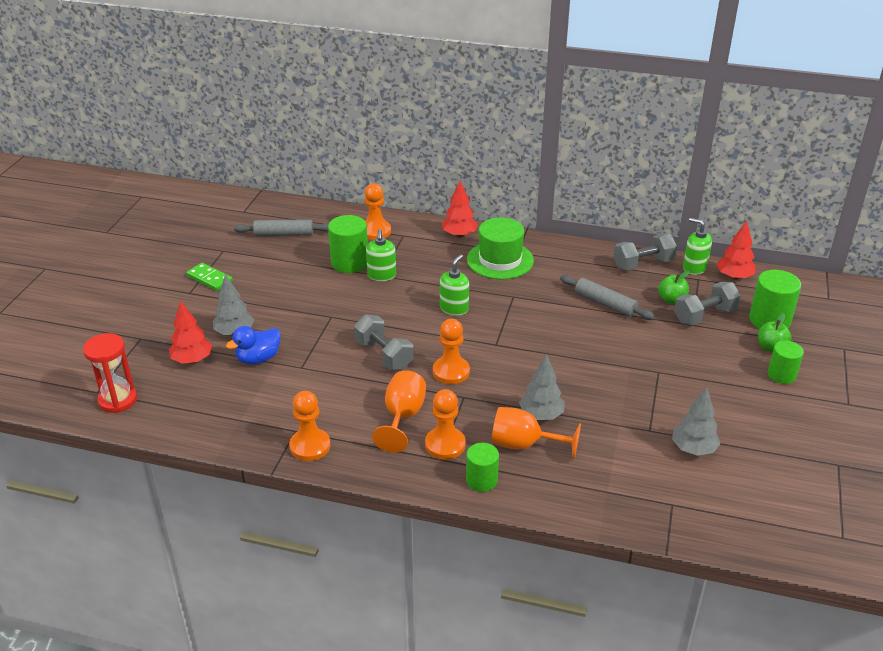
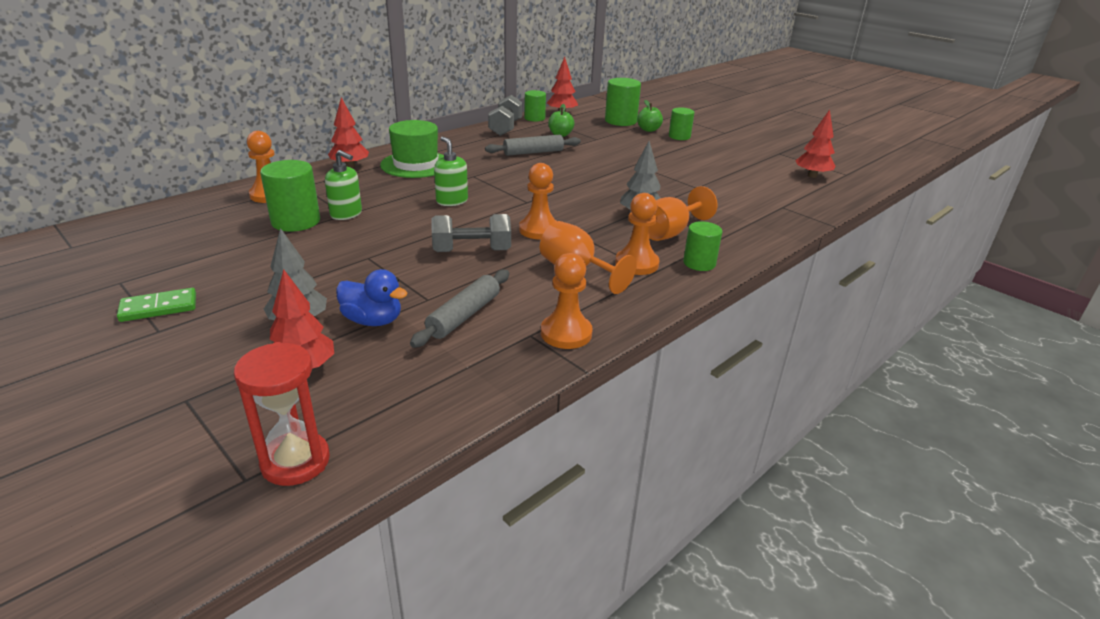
camera: 60 degrees left, 5 degrees down
blue duck [226,326,281,364] -> blue duck turned 60 degrees counterclockwise [336,269,408,326]
grey rolling pin [234,220,329,236] -> grey rolling pin moved to [410,270,509,348]
grey tree [672,388,721,456] -> none
grey dumbbell [674,282,741,325] -> none
green soap dispenser [683,218,712,275] -> green cylinder [524,90,546,122]
none -> red tree [795,110,835,178]

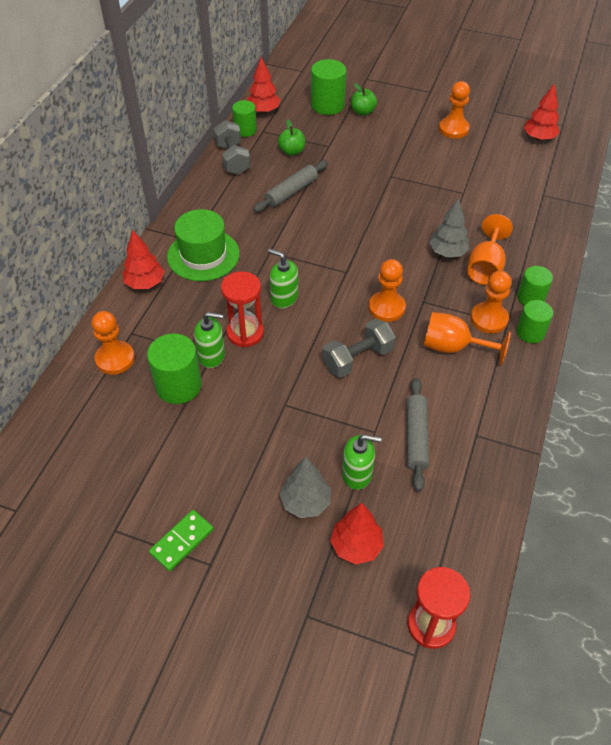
camera: 25 degrees left, 20 degrees up
blue duck [336,269,408,326] -> green soap dispenser [342,434,381,490]
orange pawn [541,253,593,349] -> orange pawn moved to [439,81,470,139]
green cylinder [669,107,695,140] -> green cylinder moved to [517,300,553,343]
none -> red hourglass [221,271,264,348]

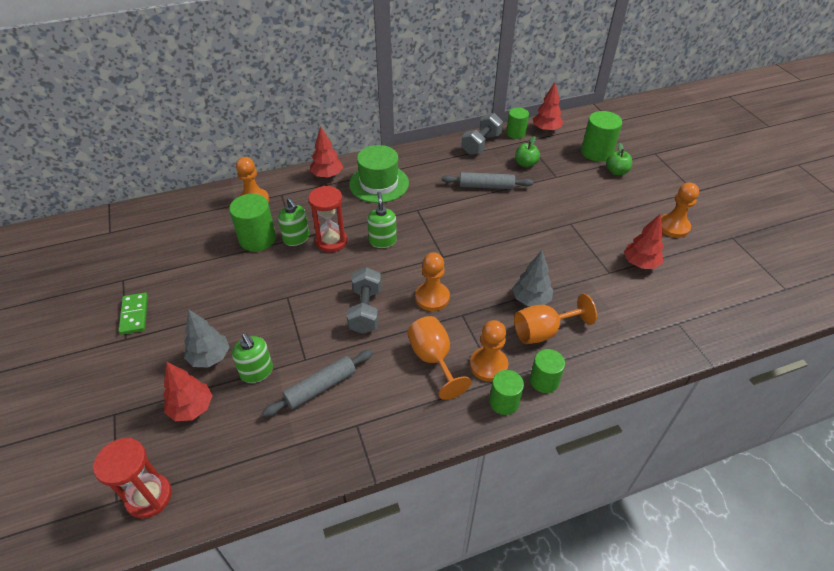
camera: 50 degrees right, 5 degrees down
green domino [149,510,213,571] -> green domino turned 75 degrees clockwise [118,292,148,335]
grey dumbbell [322,319,395,378] -> grey dumbbell turned 75 degrees clockwise [347,267,381,334]
red tree [524,83,560,141] -> red tree moved to [624,213,664,269]

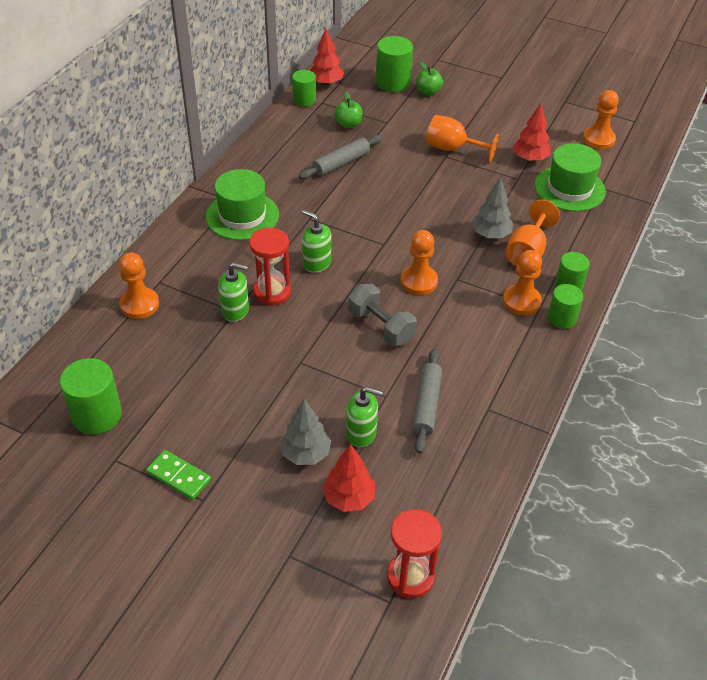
camera: 45 degrees left, 0 degrees up
green cylinder [229,194,276,252] -> green cylinder moved to [60,358,122,434]
red tree [310,127,343,178] -> none
orange goblet [407,316,471,400] -> orange goblet moved to [426,115,499,162]
grey dumbbell [461,113,503,155] -> none
orange pawn [661,182,699,238] -> orange pawn moved to [583,90,619,149]
none -> green hat [535,143,606,212]

